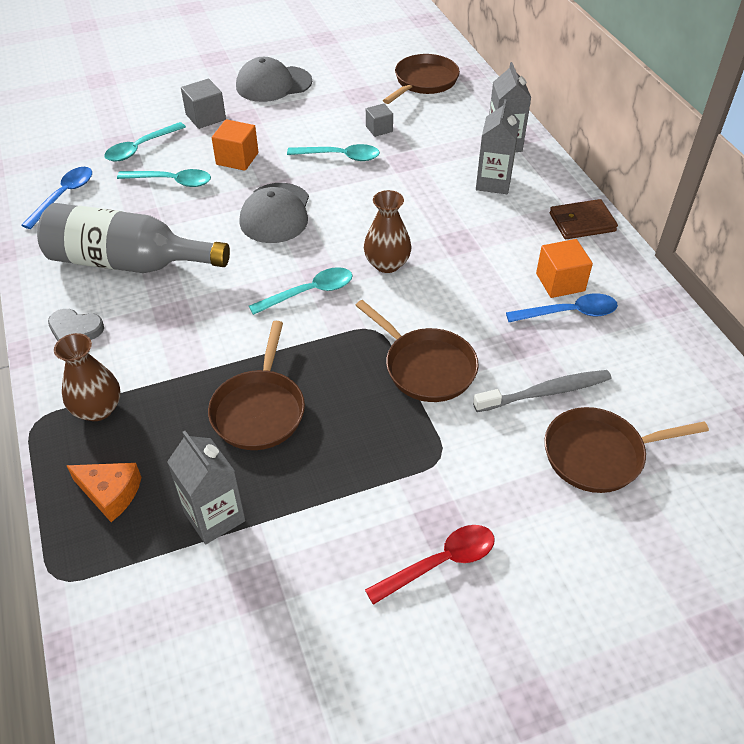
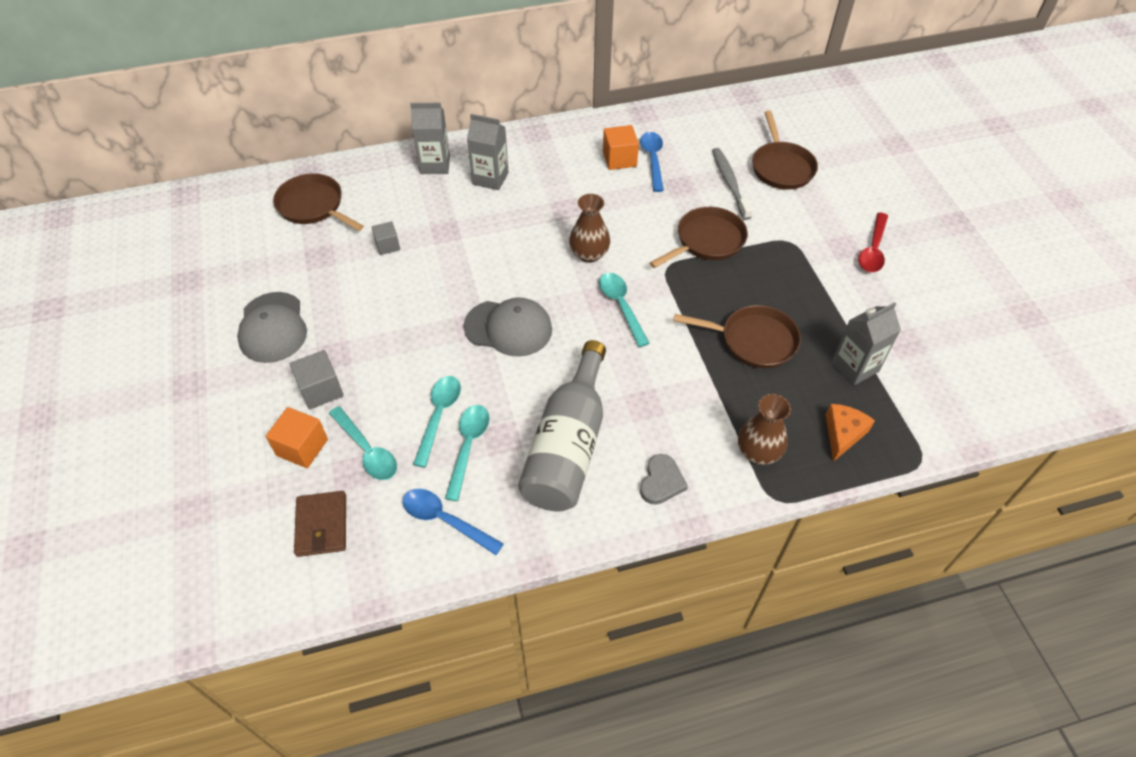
camera: 85 degrees left, 5 degrees up
orange cube [212,119,258,171] -> orange cube moved to [266,407,328,468]
turquoise spoon [287,144,380,161] -> turquoise spoon moved to [445,405,489,501]
red spoon [365,525,495,605] -> red spoon turned 135 degrees counterclockwise [858,213,888,272]
brown wallet [550,199,618,239] -> brown wallet moved to [294,491,346,557]

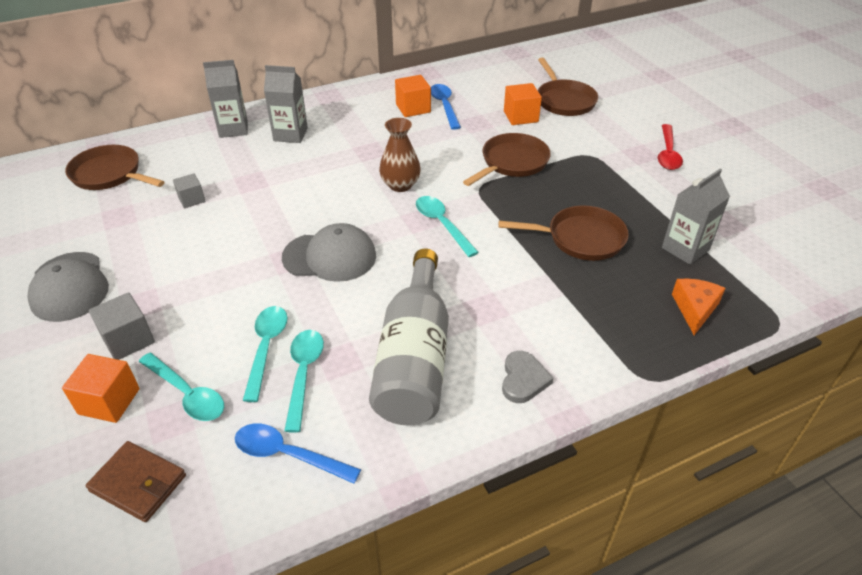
camera: 10 degrees left, 10 degrees down
brown wallet [294,491,346,557] -> brown wallet turned 45 degrees counterclockwise [85,441,186,522]
grey toothbrush [712,148,753,220] -> orange cube [504,83,542,125]
brown vase [738,394,791,465] -> none

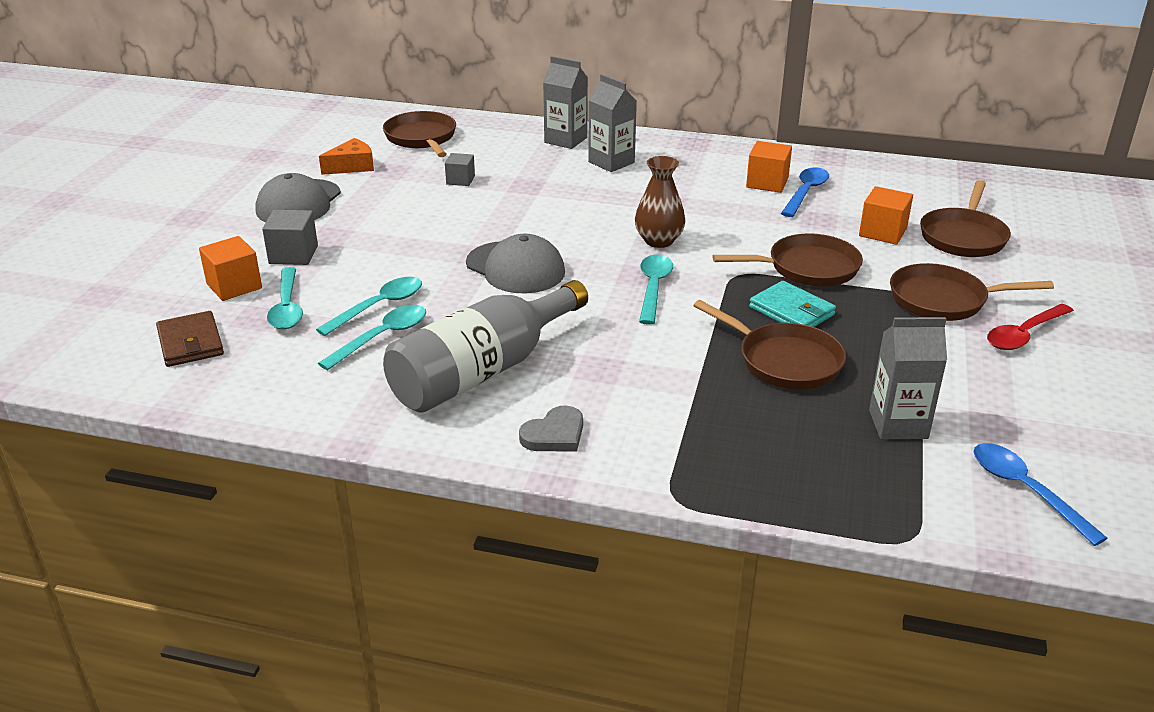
camera: 40 degrees right, 10 degrees down
blue spoon [235,423,361,484] -> blue spoon moved to [973,443,1107,546]
orange cheese [672,279,725,335] -> orange cheese moved to [319,138,374,175]
none -> turquoise wallet [749,281,836,327]
none -> brown pan [890,263,1054,321]

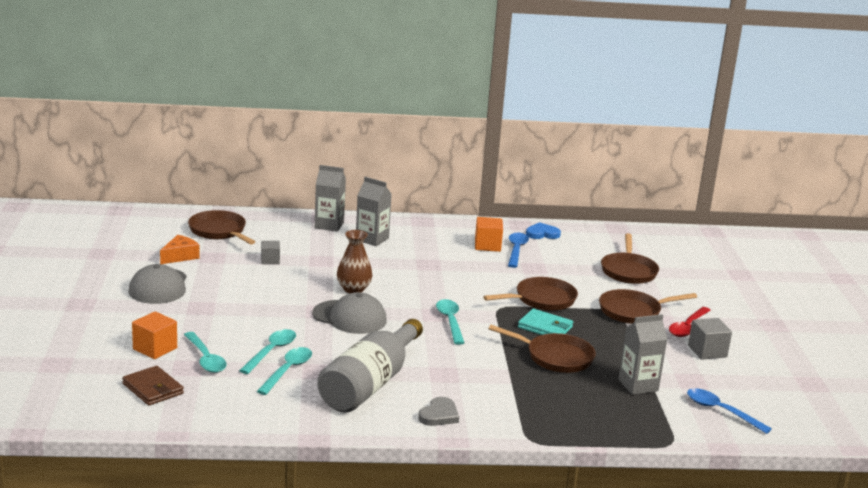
camera: 20 degrees left, 10 degrees down
grey cube [262,210,318,265] -> grey cube moved to [688,318,732,360]
brown vase [635,156,686,248] -> brown vase moved to [337,230,372,293]
orange cube [859,186,913,245] -> none
none -> blue heart [526,222,561,239]

